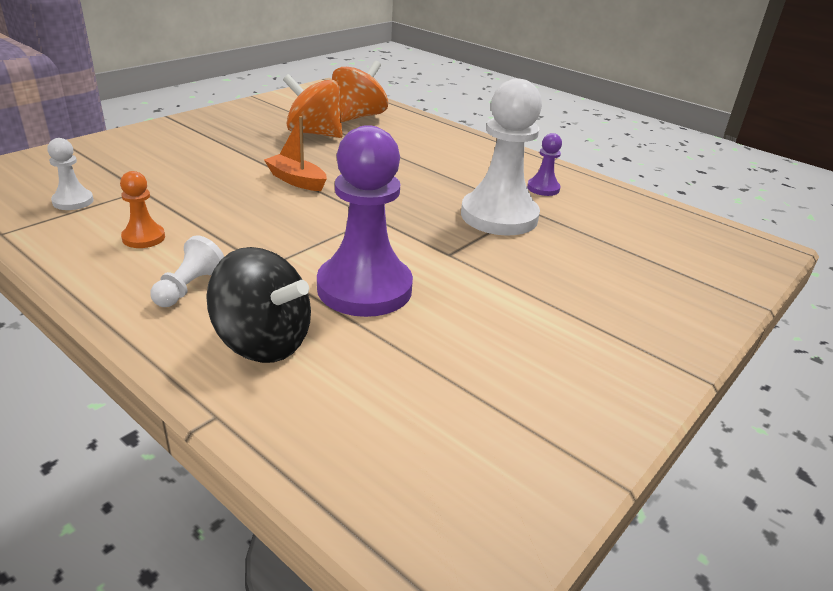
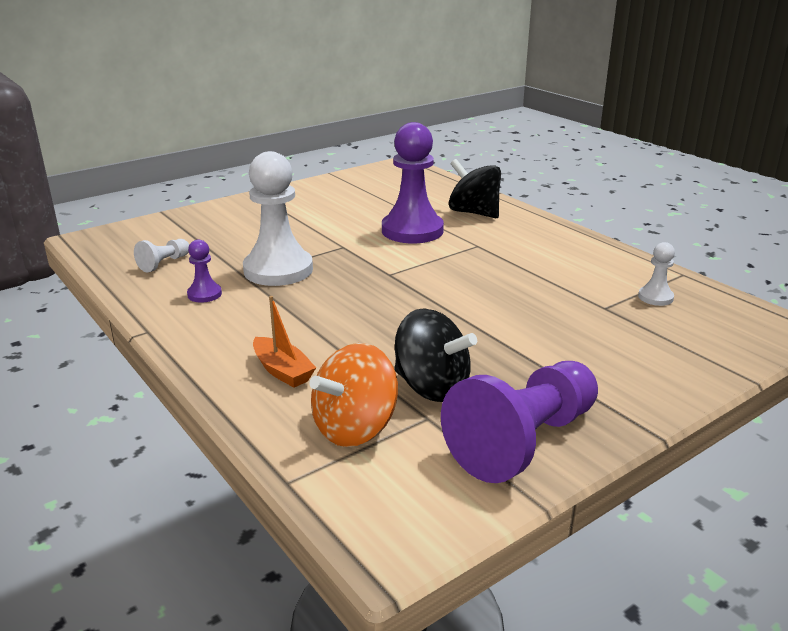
camera: 165 degrees left, 5 degrees down
orange pawn [120,171,165,248] -> none
white pawn [150,235,224,307] -> white pawn moved to [134,239,189,272]
orange boat [264,116,327,191] -> orange boat moved to [253,296,316,388]
orange spinning top [283,74,343,138] -> black spinning top [395,308,477,402]
none -> purple pawn [441,361,598,483]

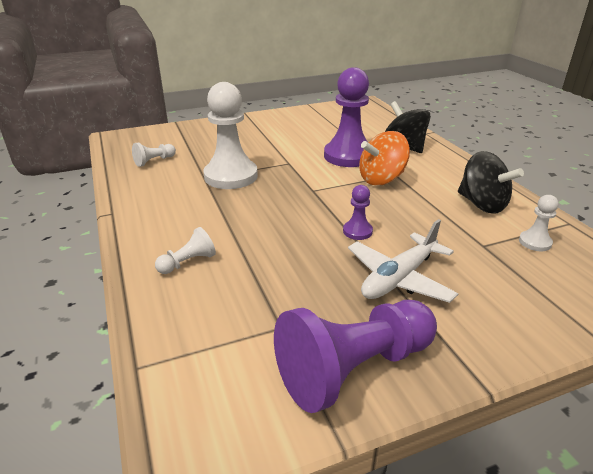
camera: 15 degrees right, 5 degrees up
purple pawn [187,239,222,303] -> purple pawn moved to [343,185,373,240]
orange boat [253,296,316,388] -> white pawn [155,227,216,274]
orange spinning top [309,343,398,447] -> orange spinning top moved to [359,131,410,186]
black spinning top [395,308,477,402] -> black spinning top moved to [458,151,524,213]
none -> white plane [348,219,458,303]

